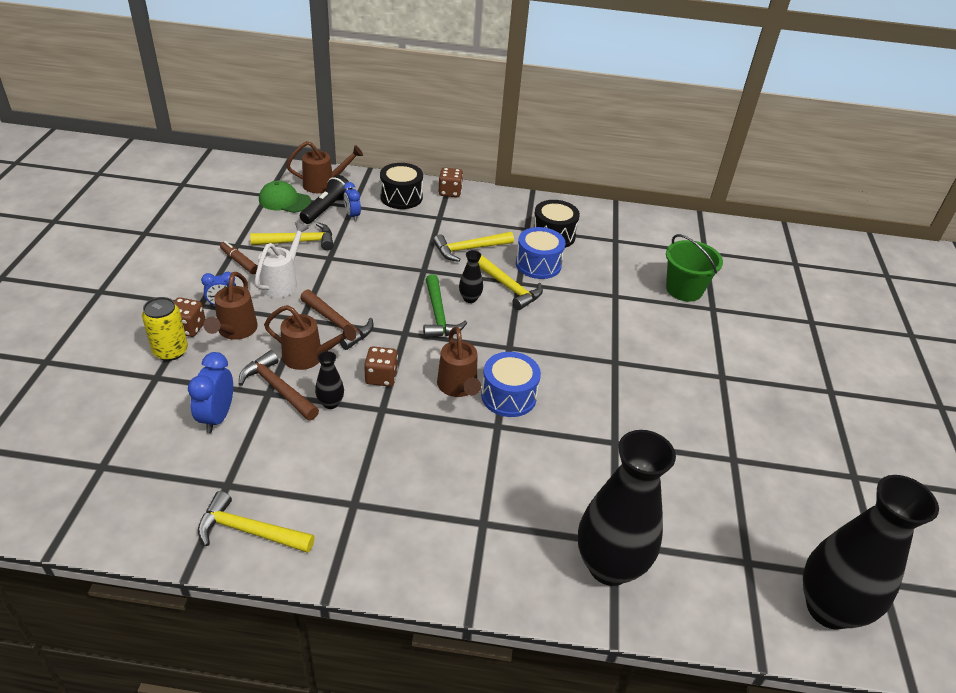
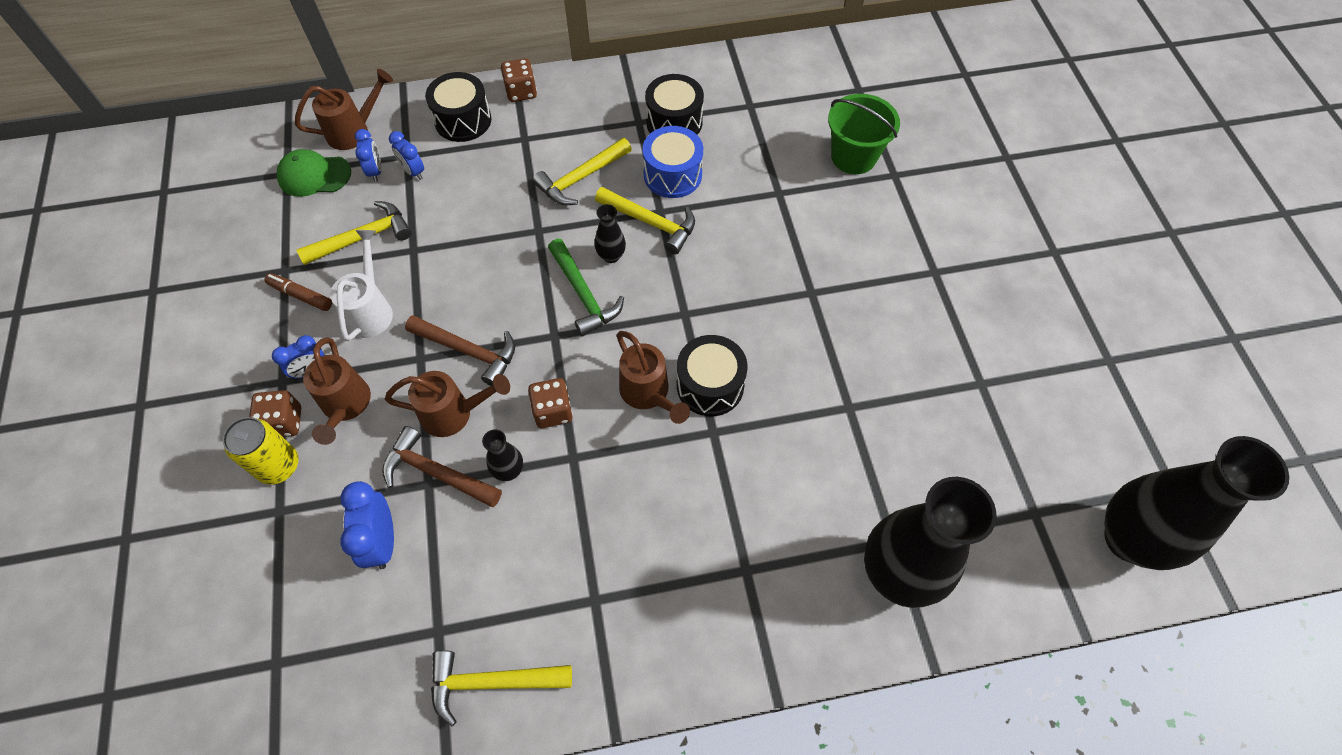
camera: 15 degrees left, 20 degrees up
black flashlight [300,175,352,224] -> blue clock [355,129,382,182]
blue drum [481,352,541,417] -> black drum [677,335,748,416]

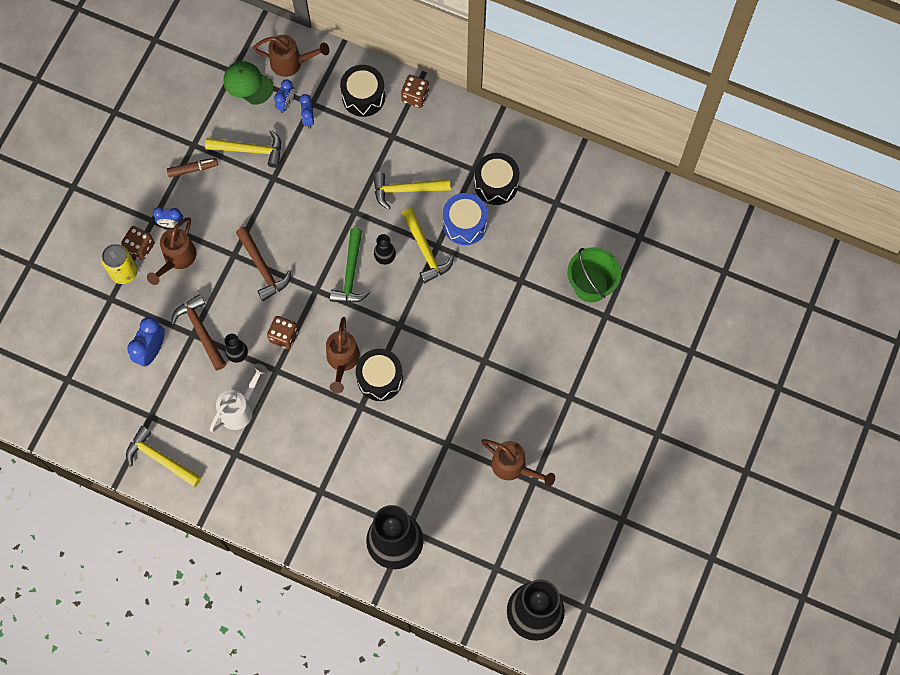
camera: 35 degrees right, 10 degrees up
brown marker [264,273,332,311] -> brown marker turned 105 degrees clockwise [167,158,218,177]
white watering can [330,230,393,341] -> white watering can moved to [210,364,268,432]
brown watering can [385,371,510,437] -> brown watering can moved to [481,439,555,487]

